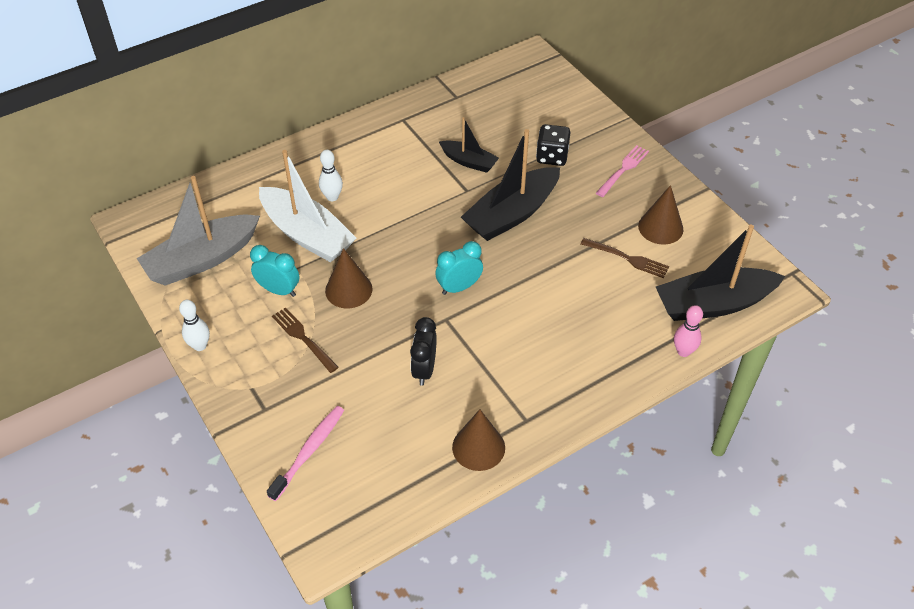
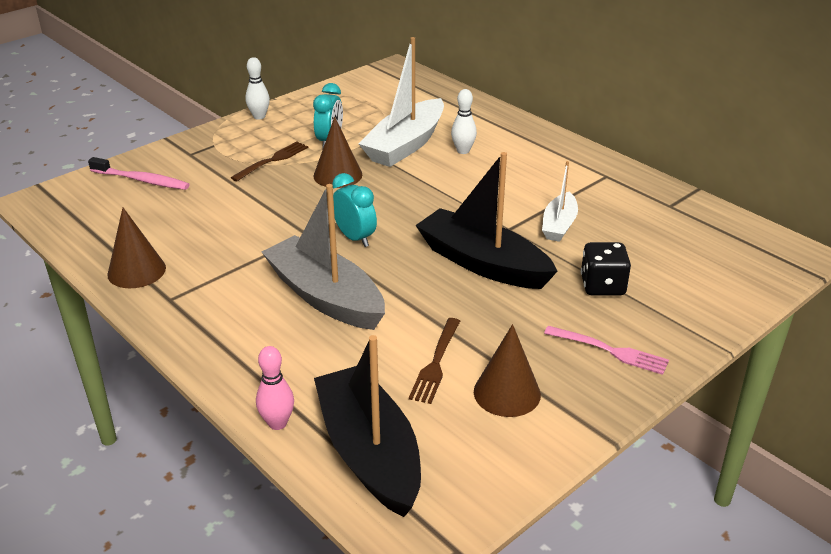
camera: 80 degrees right, 15 degrees down
grey boat [136,176,260,286] -> grey boat moved to [262,184,385,330]
black clock [410,317,437,386] -> none
black boat [439,117,499,173] -> white boat [542,161,578,242]

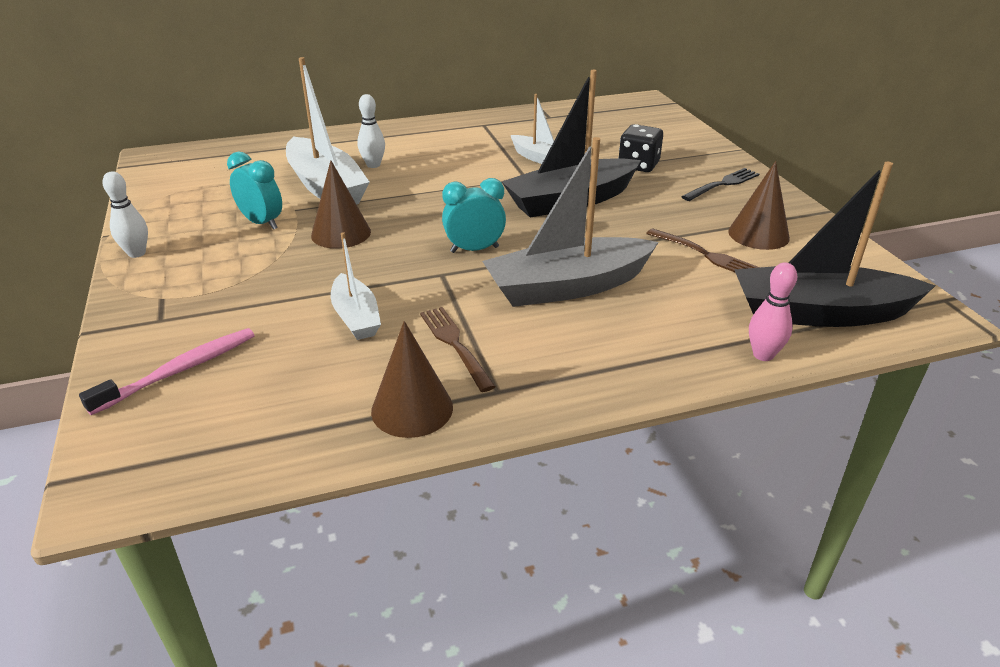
camera: 65 degrees left, 0 degrees up
brown fork [230,141,308,181] -> brown fork moved to [420,307,496,392]
pink fork [544,326,669,375] -> black fork [681,168,759,201]
none -> white boat [331,232,381,340]

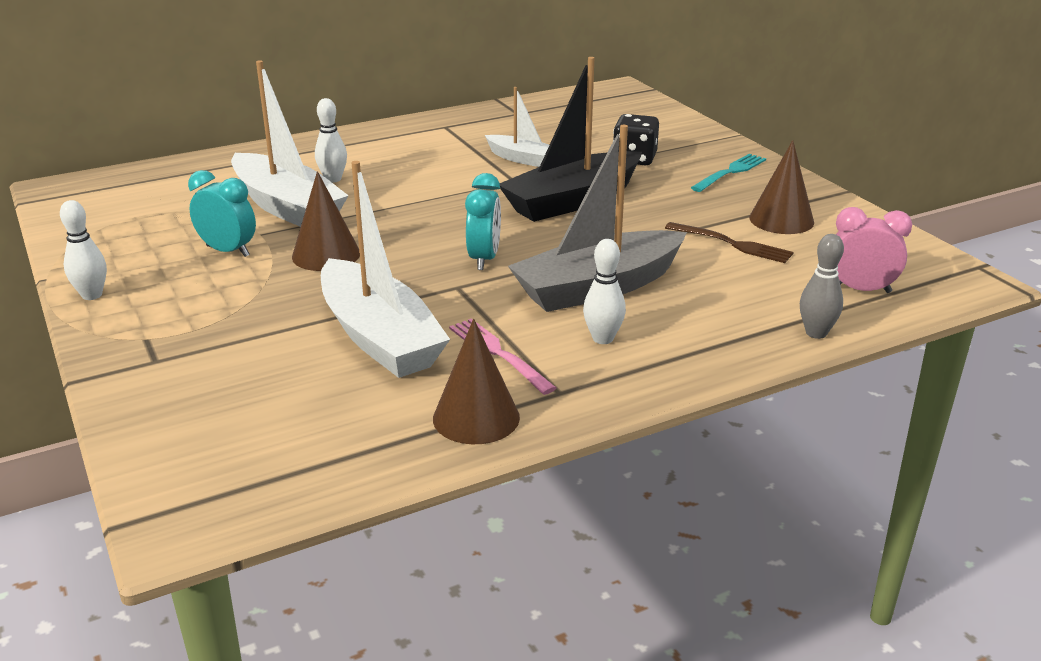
camera: 10 degrees left, 5 degrees down
pink toothbrush [79,328,255,415] -> none
white boat [331,232,381,340] -> white boat [321,161,450,378], size x1.81
brown fork [420,307,496,392] -> pink fork [449,319,557,395]
turquoise clock [442,178,506,253] -> turquoise clock turned 120 degrees clockwise [465,173,501,270]
black fork [681,168,759,201] -> turquoise fork [691,154,766,192]
black boat [734,162,935,327] -> pink clock [836,207,912,293]
pink bowling pin [749,262,797,361] -> grey bowling pin [800,234,844,339]
none -> white bowling pin [583,239,626,344]

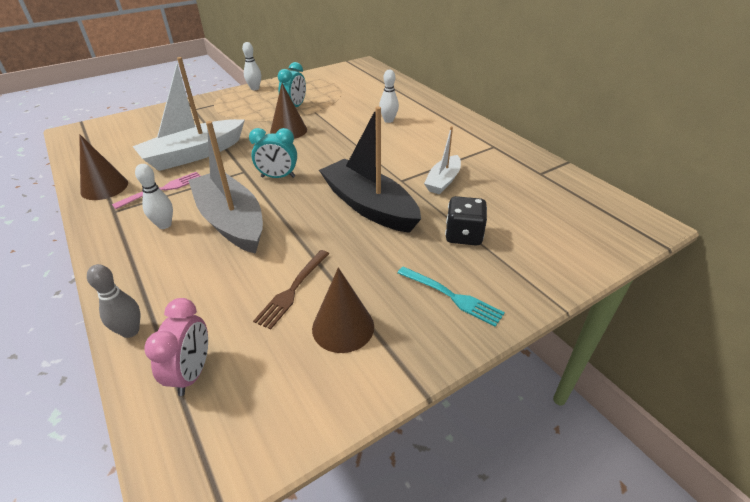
camera: 85 degrees right, 10 degrees up
white boat [231,60,349,227] -> none

